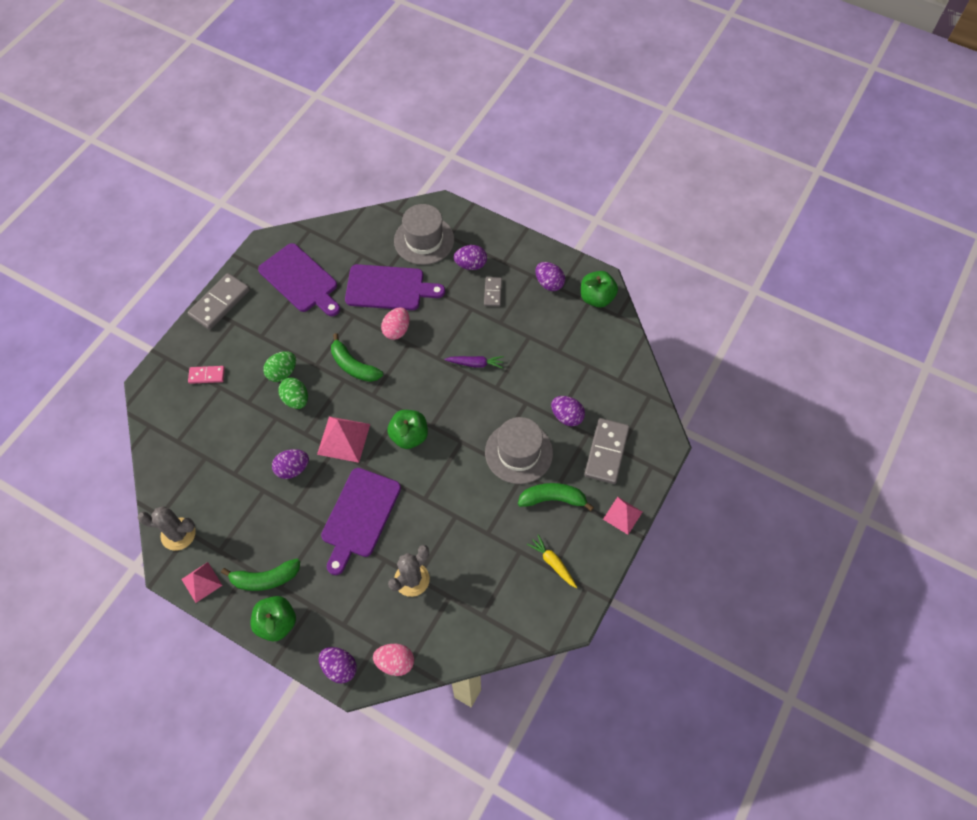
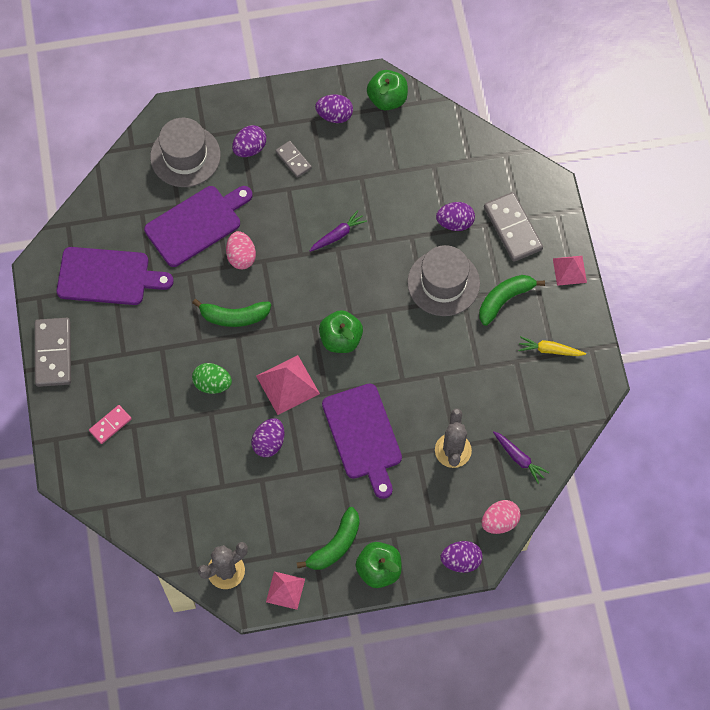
camera: 40 degrees left, 5 degrees up
green egg [263,351,296,382] -> none
none -> purple carrot [493,432,549,484]

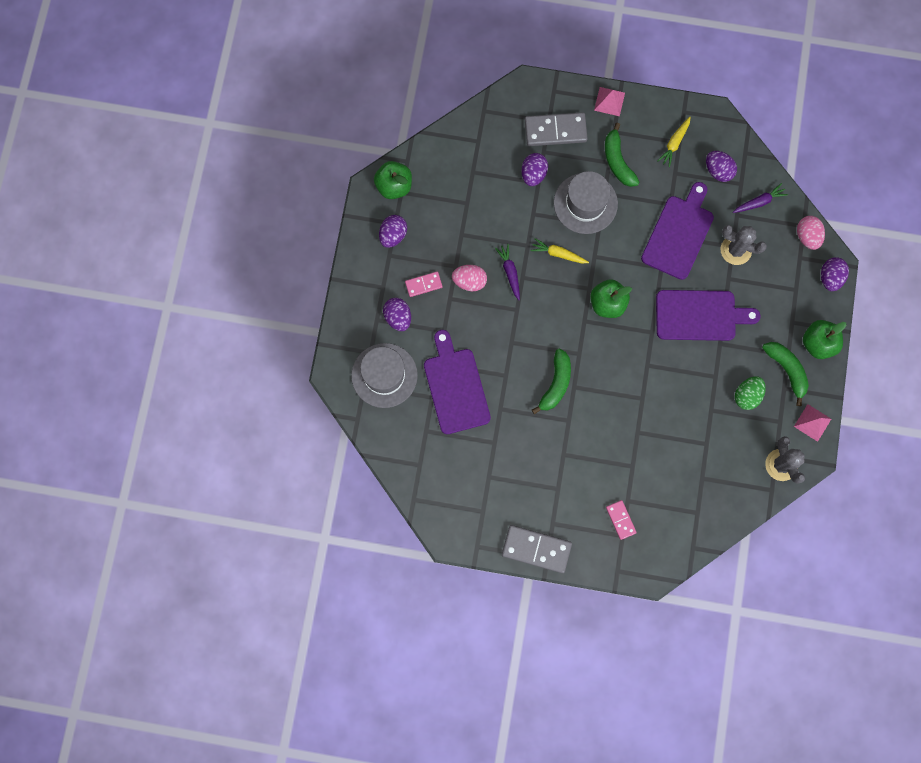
camera: 70 degrees left, 10 degrees up
purple cutting board [57,247,174,305] -> purple cutting board moved to [641,182,714,280]
green egg [192,363,232,394] -> green egg moved to [735,376,766,410]
pink egg [226,231,256,269] -> pink egg moved to [452,265,487,291]
purple egg [251,418,285,457] -> purple egg moved to [706,151,737,182]
pink pyramid [256,355,320,415] -> none
grey domino [275,141,312,178] -> pink domino [405,272,443,297]
none -> yellow carrot [530,238,589,263]

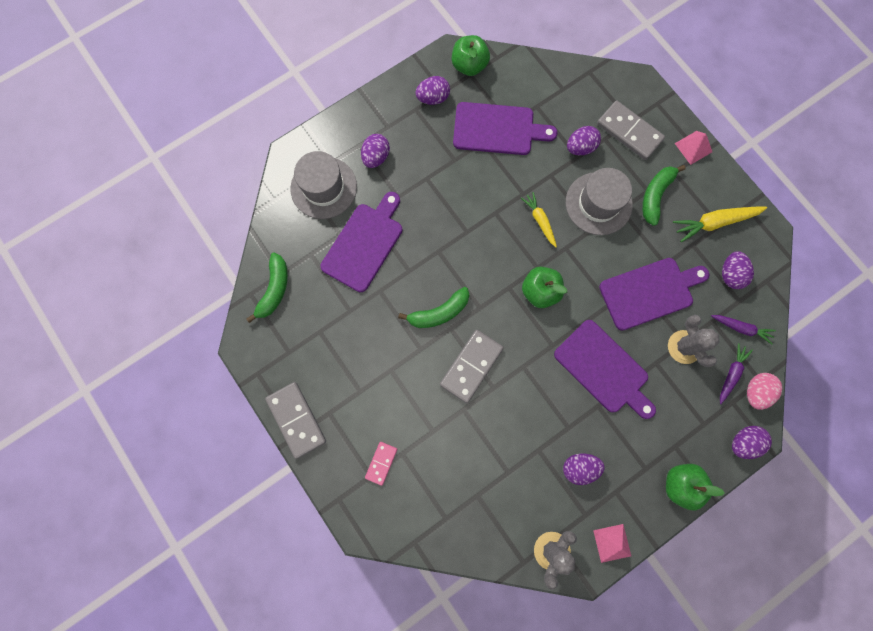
camera: 45 degrees right, 0 degrees up
pink domino [405,272,443,297] -> none
pink egg [452,265,487,291] -> none
purple carrot [495,244,520,300] -> purple carrot moved to [720,343,753,404]
yellow carrot [657,117,691,167] -> yellow carrot [673,206,767,243], size x1.55
green egg [735,376,766,410] -> purple egg [563,453,605,485]
green banana [762,342,809,406] -> green banana moved to [246,252,288,323]
none -> grey domino [440,330,504,403]
none -> purple cutting board [453,102,558,155]

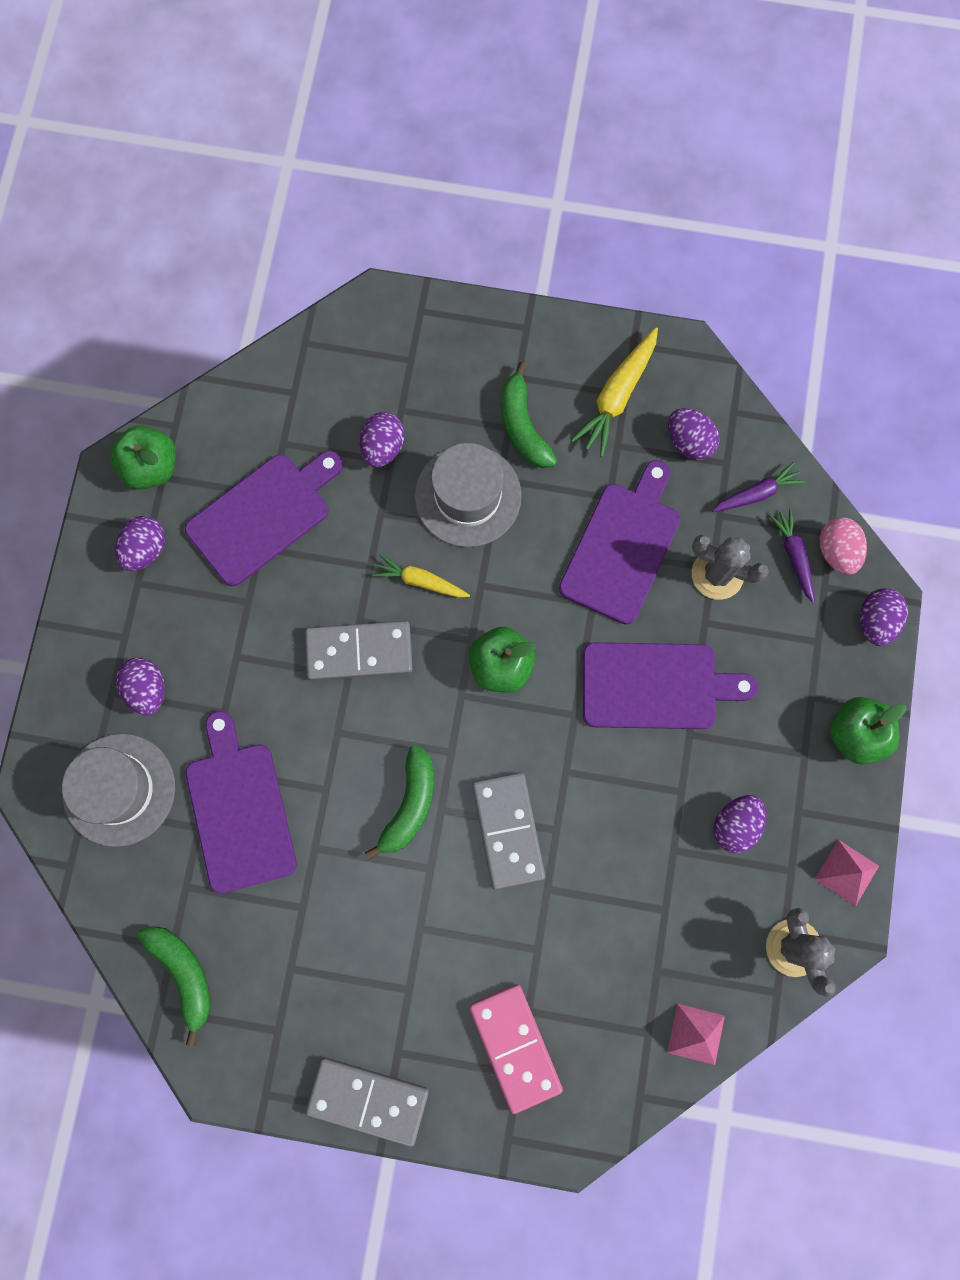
camera: 45 degrees left, 0 degrees up
pink domino [365,442,397,486] -> pink domino [470,984,563,1114], size x1.79
grey domino [597,101,665,160] -> grey domino moved to [305,621,413,680]
pink pyramid [675,131,712,165] -> pink pyramid moved to [667,1003,725,1065]

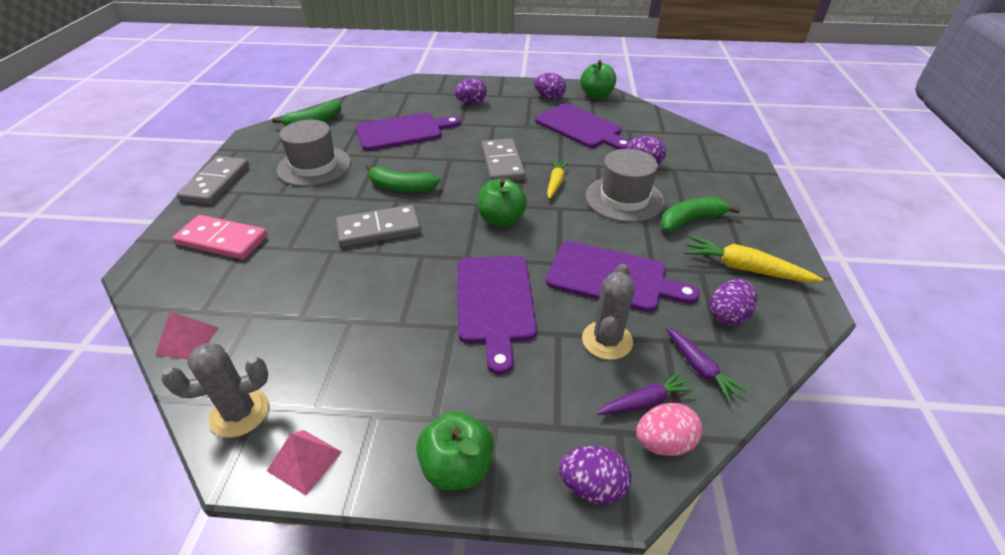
camera: 85 degrees right, 35 degrees down
grey hat [62,734,175,847] -> grey hat moved to [277,120,351,187]
pink domino [470,984,563,1114] -> pink domino turned 45 degrees clockwise [173,215,267,260]
purple egg [713,795,766,854] -> none

